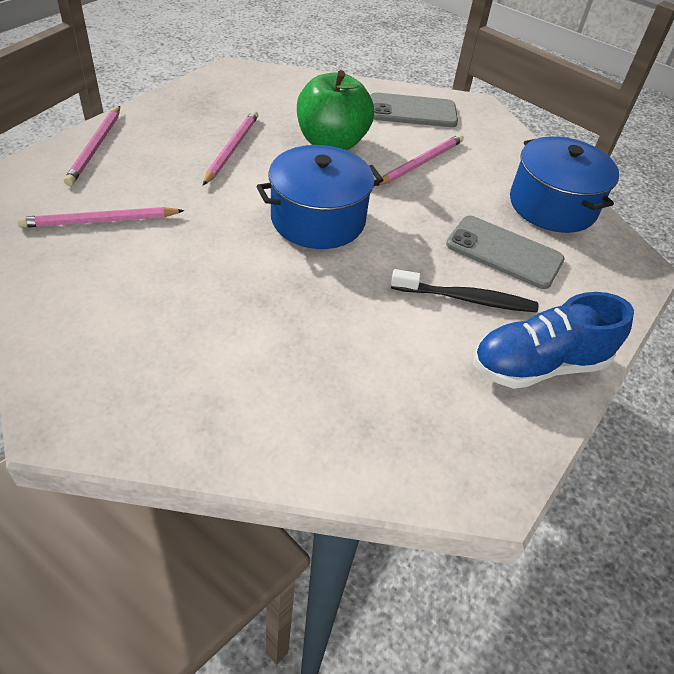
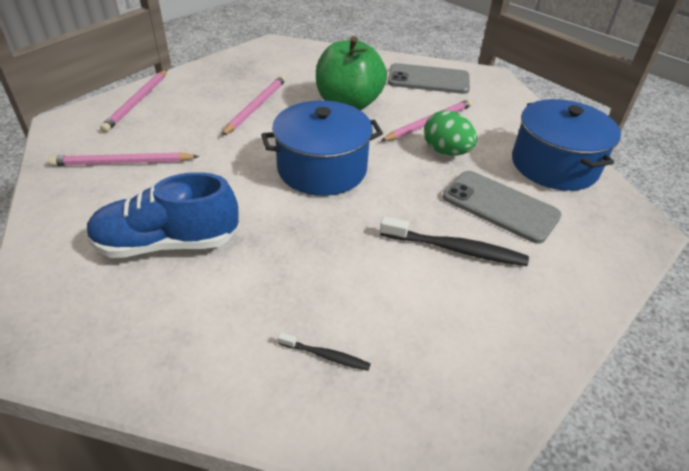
camera: 10 degrees right, 5 degrees down
blue shoe [473,292,634,389] -> blue shoe moved to [87,172,239,258]
none -> black toothbrush [278,332,371,371]
none -> green egg [424,110,477,156]

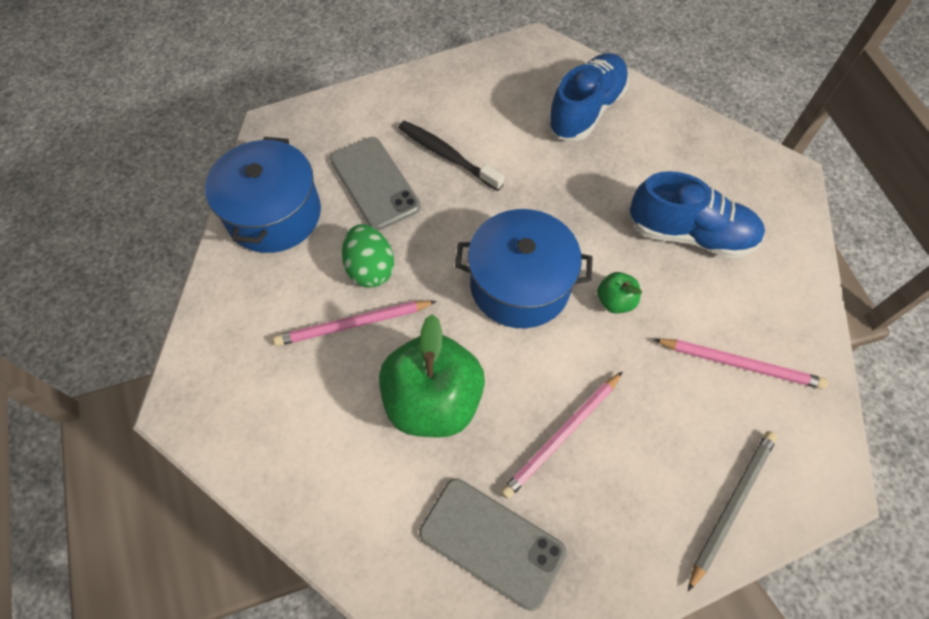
camera: 155 degrees left, 20 degrees up
pink pencil [100,70,167,132] -> grey pencil [688,431,778,592]
black toothbrush [278,332,371,371] -> blue shoe [547,53,629,141]
grey phone [388,63,470,94] -> grey phone moved to [419,478,566,611]
none -> green apple [597,272,642,314]

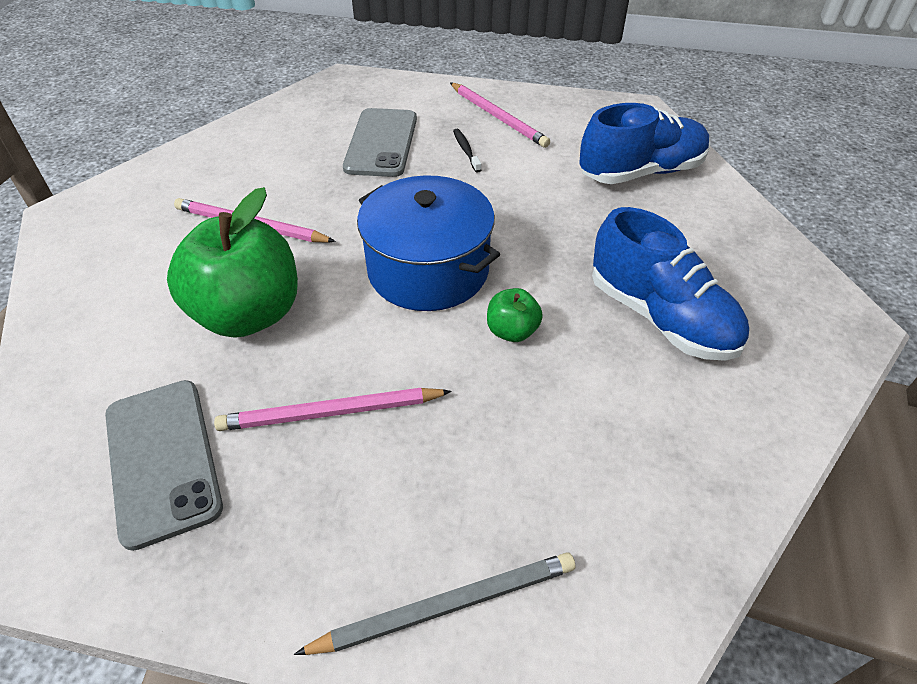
camera: 35 degrees right, 15 degrees down
blue pot [205,137,321,253] -> none
green egg [342,224,394,288] -> none
black toothbrush [398,120,505,191] -> black toothbrush [453,129,481,172], size x0.53
pink pencil [653,339,828,389] -> pink pencil moved to [450,82,550,148]

